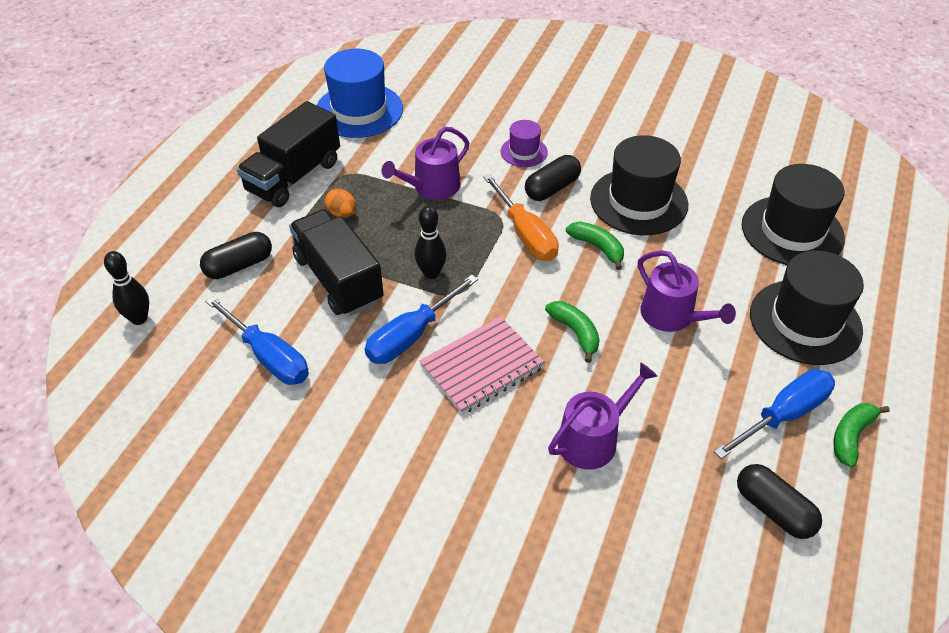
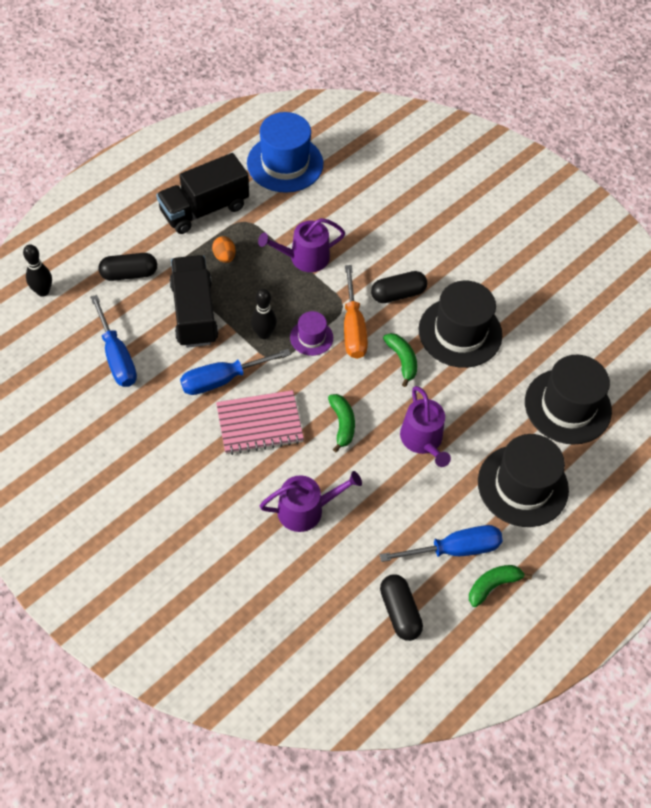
camera: 20 degrees right, 10 degrees up
purple hat [501,120,548,167] -> purple hat moved to [290,311,333,356]

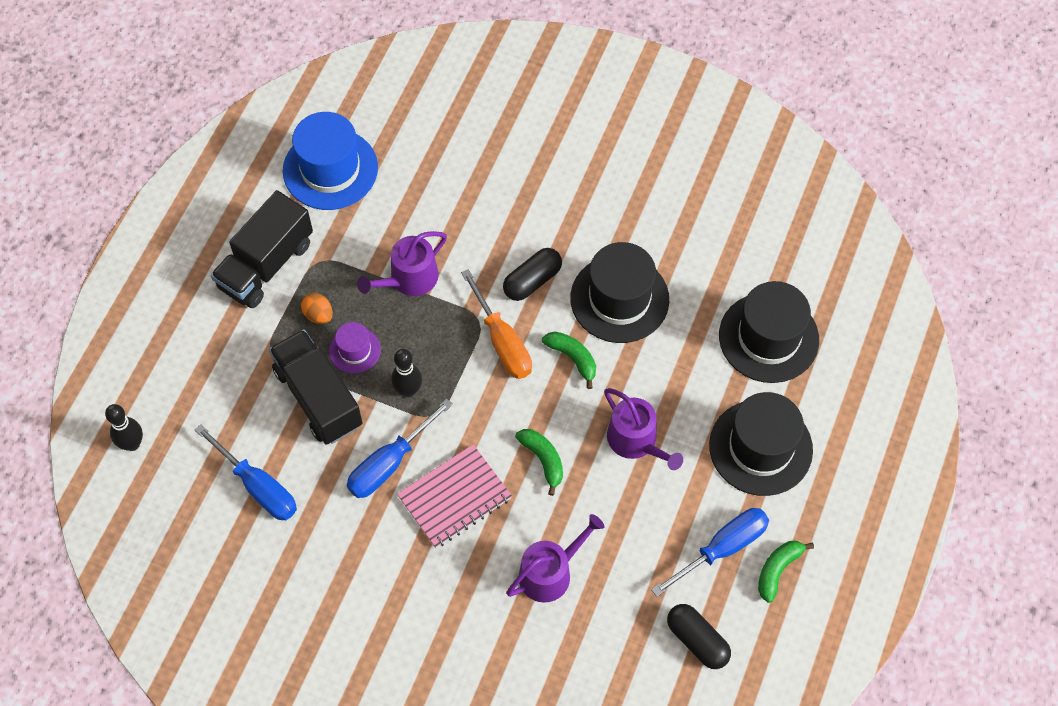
camera: 20 degrees left, 5 degrees up
black capsule [99,253,157,281] -> none
purple hat [290,311,333,356] -> purple hat moved to [329,322,381,374]

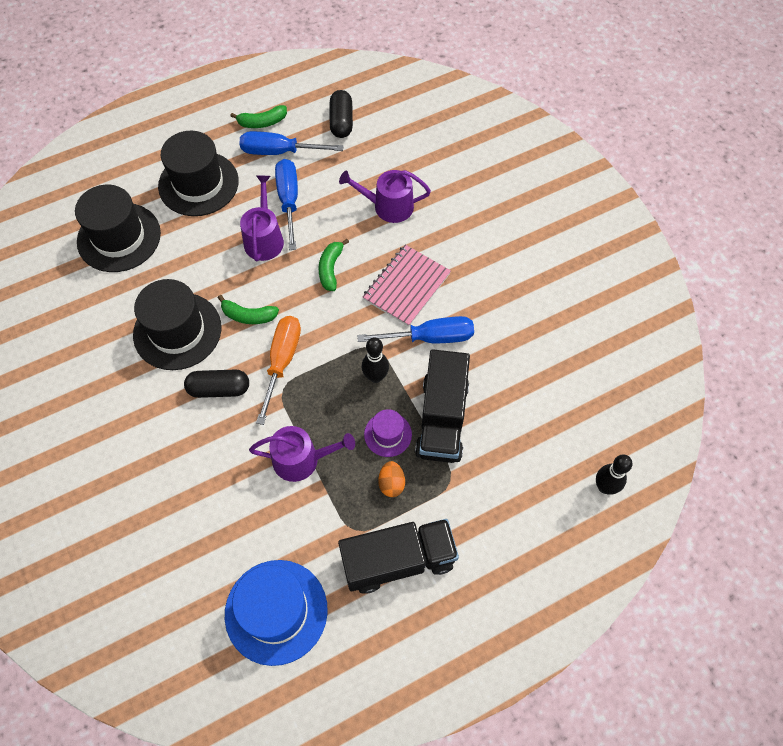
camera: 140 degrees left, 0 degrees up
blue screwdriver [195,424,297,520] -> blue screwdriver moved to [275,159,298,250]
pink notebook [397,444,512,548] -> pink notebook turned 60 degrees counterclockwise [362,245,451,327]
green banana [542,331,596,389] -> green banana turned 75 degrees counterclockwise [218,295,279,324]

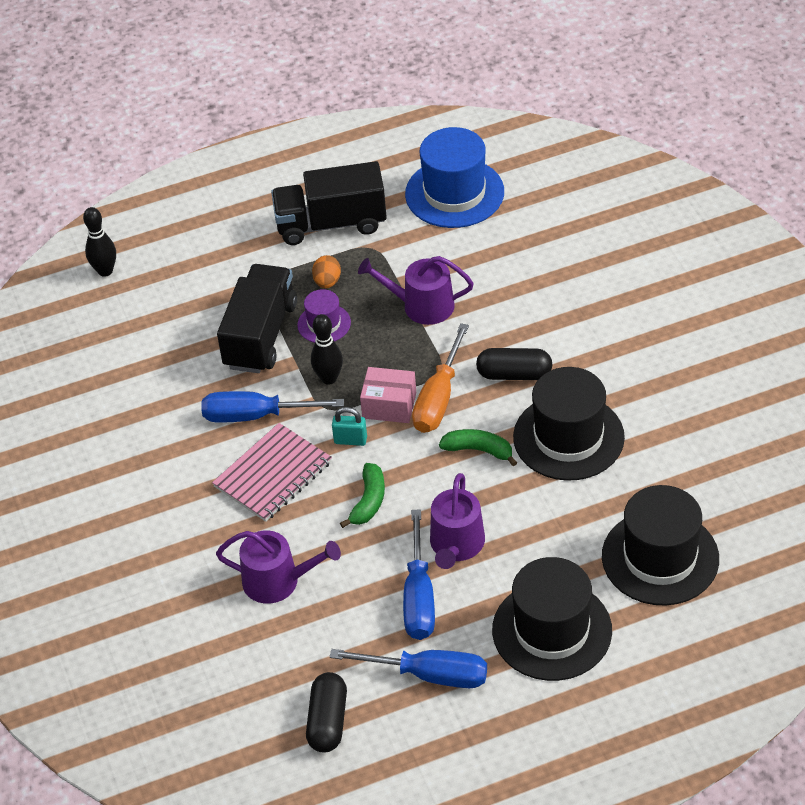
camera: 170 degrees left, 15 degrees down
green banana [231,105,287,128] -> none
none -> turquoise padlock [332,407,367,446]
none -> pink box [360,367,416,423]

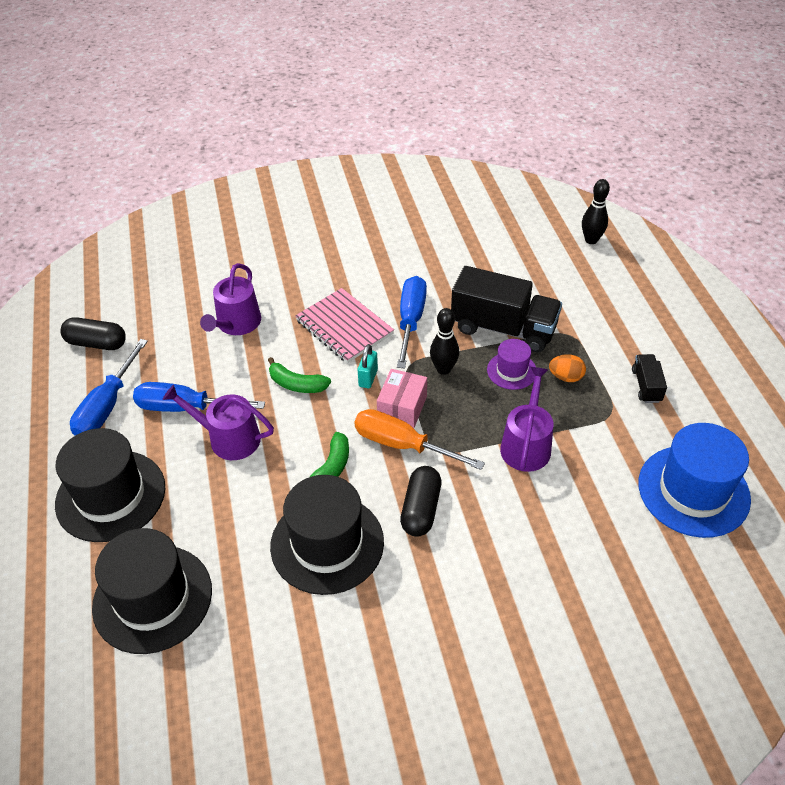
camera: 95 degrees right, 0 degrees up
black truck [271,161,387,245] -> black truck [632,354,667,403], size x0.48

